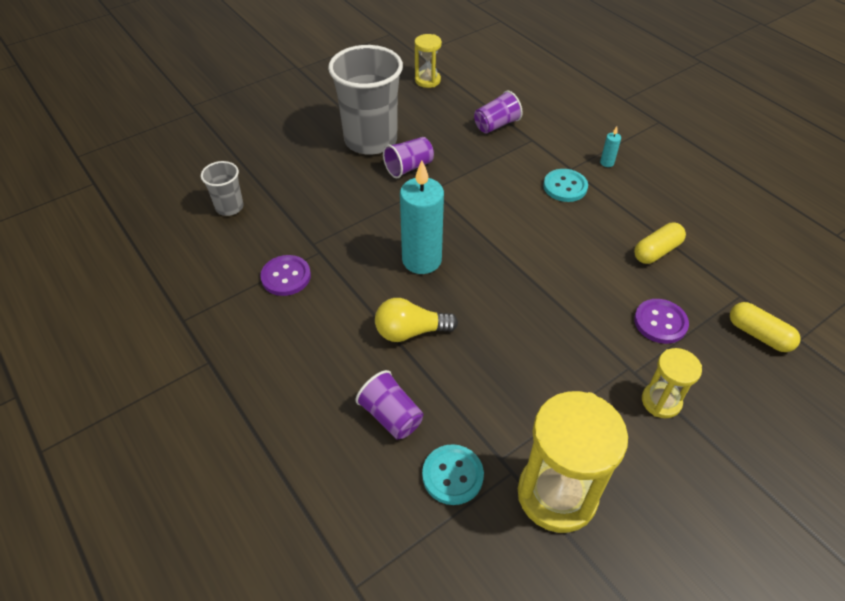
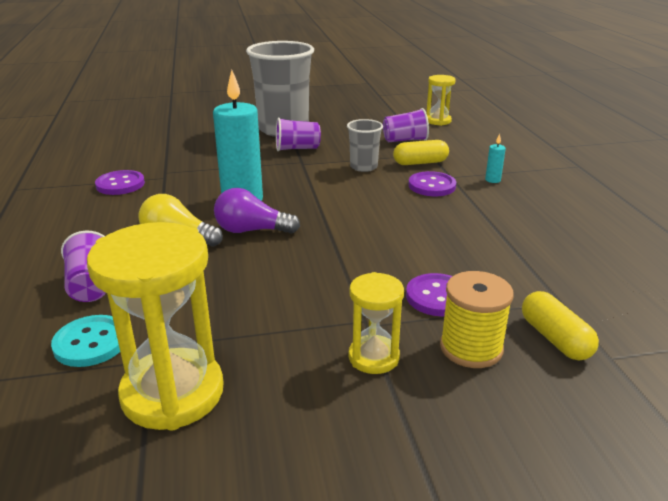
camera: 25 degrees right, 20 degrees down
grey cup [201,161,244,216] -> grey cup moved to [347,119,383,172]
yellow hourglass [415,34,442,88] -> yellow hourglass moved to [426,75,456,126]
turquoise button [543,169,588,202] -> purple button [408,171,456,196]
yellow capsule [634,222,686,264] -> yellow capsule moved to [393,140,449,165]
none -> purple light bulb [214,188,300,234]
none -> yellow spool [440,271,514,368]

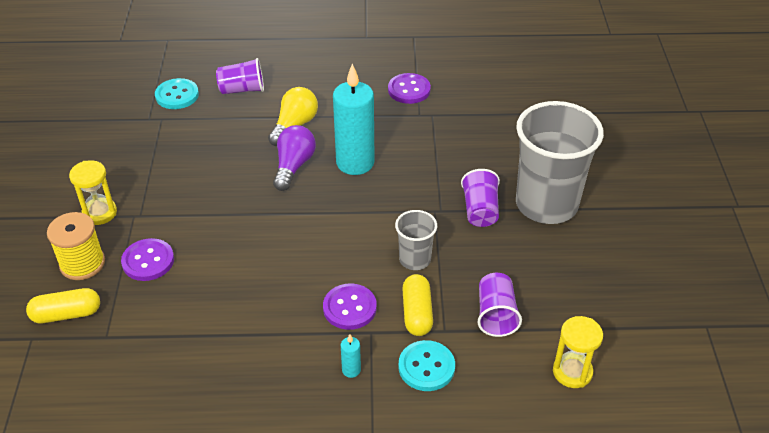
camera: 100 degrees right, 15 degrees up
yellow hourglass [87,222,224,431] -> none
none -> turquoise button [399,340,455,391]

